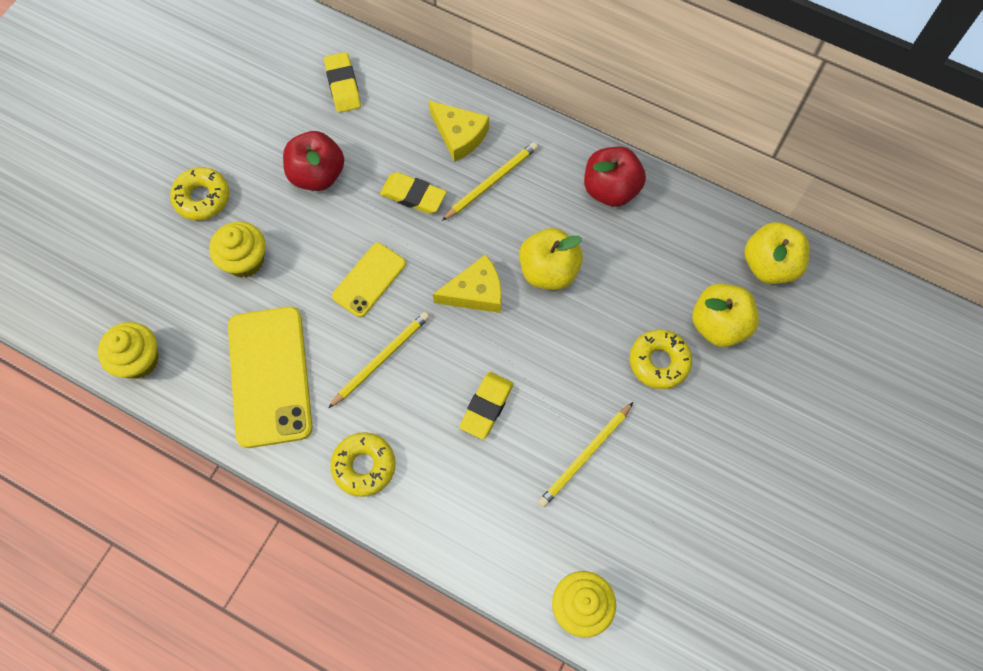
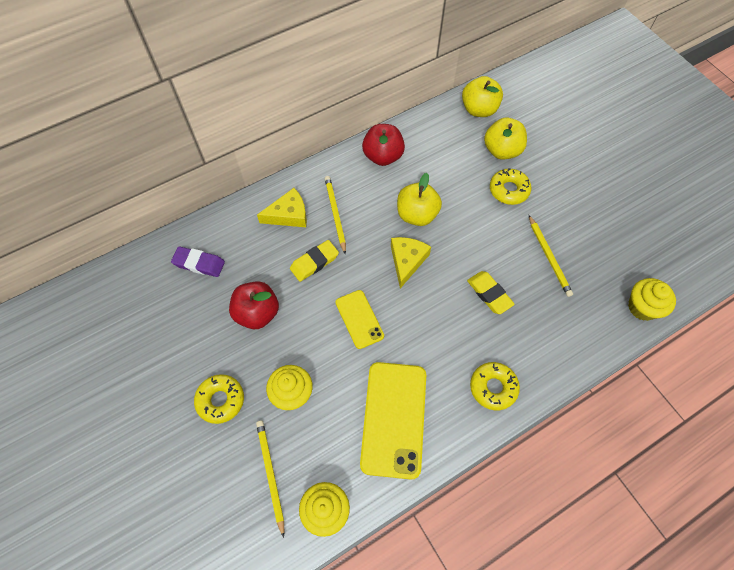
camera: 60 degrees left, 5 degrees down
yellow phone [228,307,313,448] -> yellow phone turned 75 degrees clockwise [360,362,426,480]
yellow eraser [324,52,361,113] -> purple eraser [171,247,225,277]
yellow pencil [328,312,430,408] -> yellow pencil moved to [256,421,284,538]

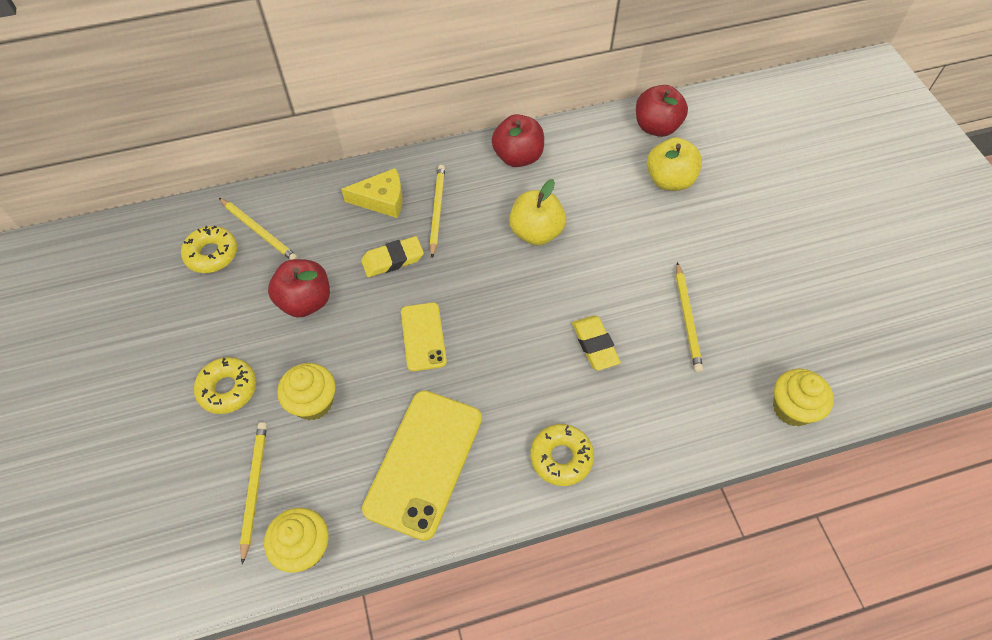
camera: 15 degrees right, 5 degrees down
purple eraser [171,247,225,277] -> yellow pencil [219,198,298,260]
yellow cheese [391,237,431,288] -> none
yellow apple [462,76,503,117] -> red apple [636,85,688,137]
yellow donut [490,168,531,205] -> yellow donut moved to [181,226,237,273]

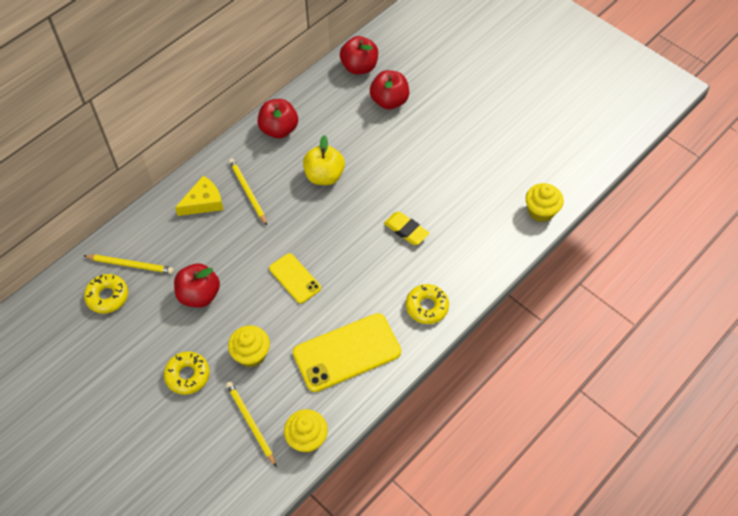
camera: 30 degrees left, 0 degrees up
yellow eraser [361,236,424,277] -> none
yellow phone [362,391,482,541] -> yellow phone turned 75 degrees clockwise [293,313,401,392]
yellow apple [647,137,702,191] -> red apple [370,70,409,109]
yellow pencil [676,262,703,372] -> none

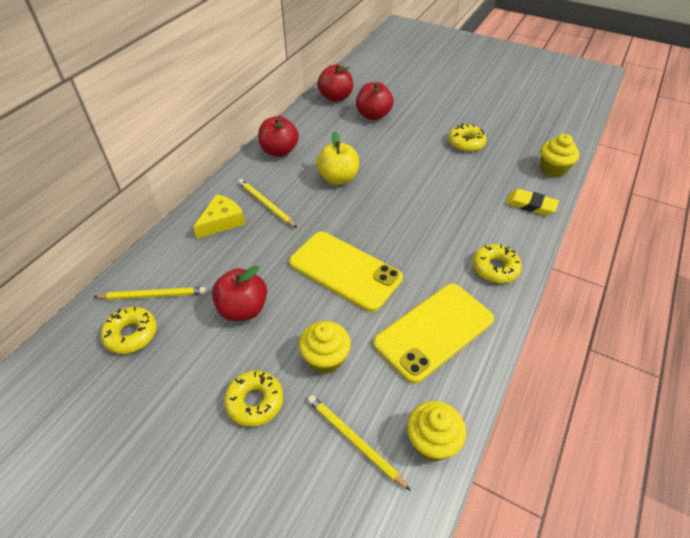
camera: 15 degrees left, 10 degrees down
yellow phone [269,253,321,304] -> yellow phone [289,232,403,312], size x1.77
yellow eraser [384,212,430,245] -> yellow eraser moved to [506,189,559,215]
none -> yellow donut [448,124,486,152]

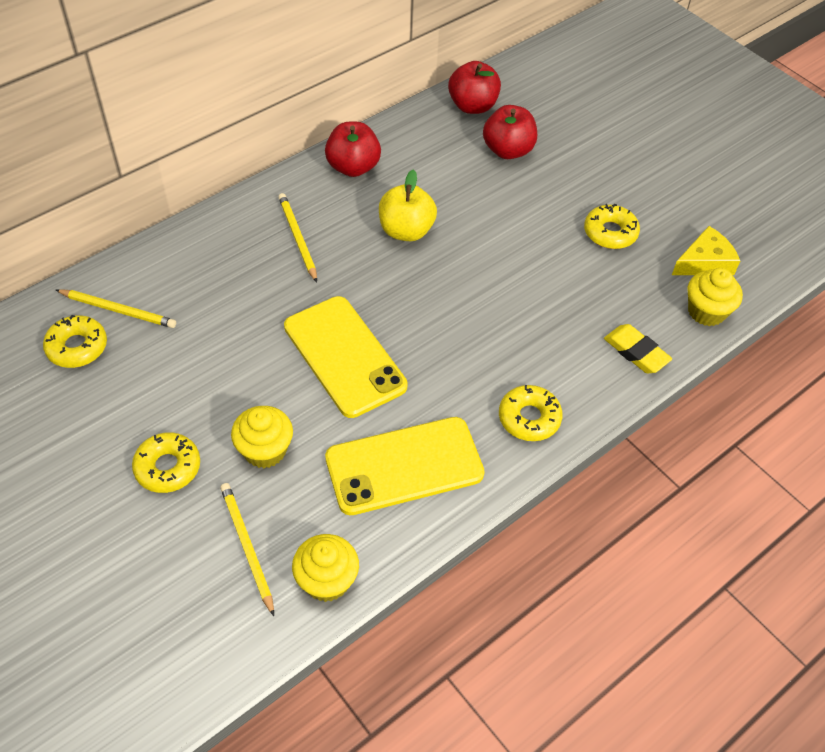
camera: 20 degrees right, 5 degrees up
yellow cheese [193,194,245,239] -> yellow cheese moved to [672,226,740,275]
red apple [212,266,267,321] -> none

